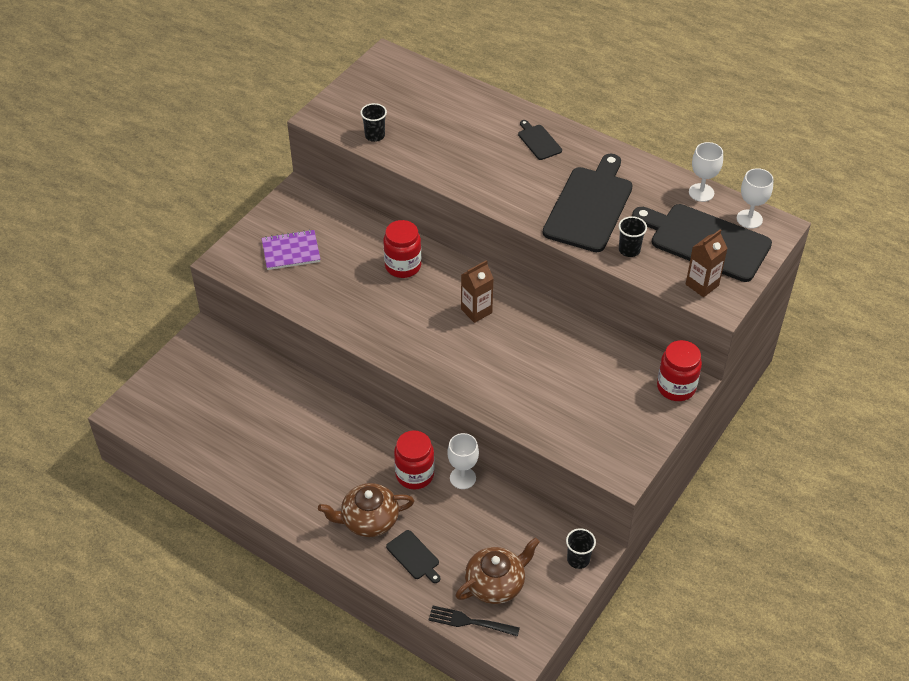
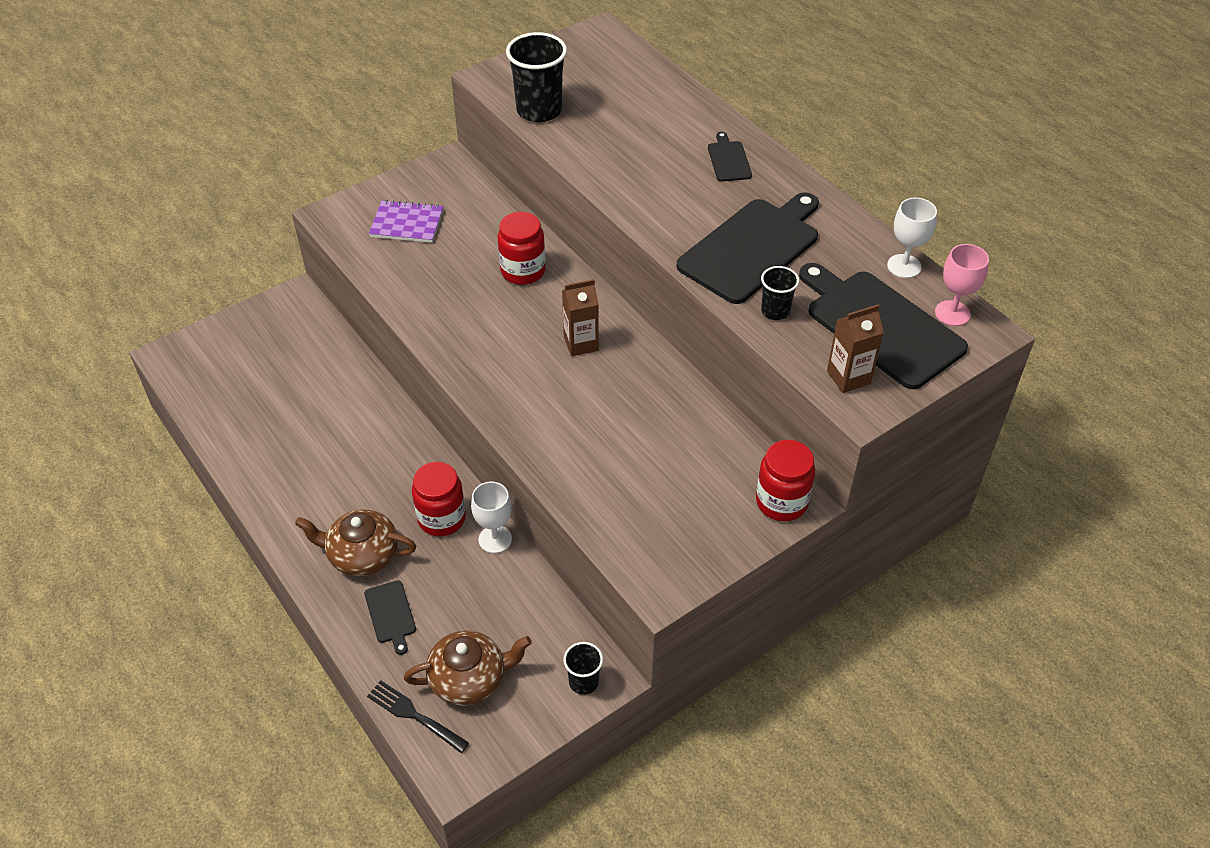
camera: 20 degrees right, 0 degrees up
black cup [360,103,387,142] -> black cup [506,32,567,122], size x1.84
white goblet [737,168,773,229] -> pink goblet [935,244,989,326]

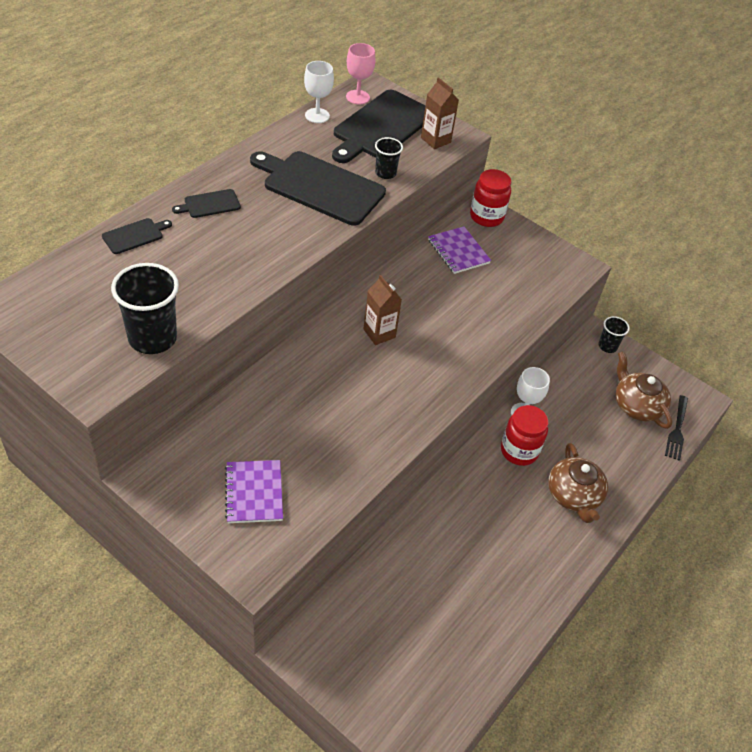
camera: 110 degrees left, 0 degrees up
black cutting board [364,580,416,655] -> black cutting board moved to [102,218,172,254]
red jar [498,212,546,285] -> none
none -> purple notebook [428,226,491,274]

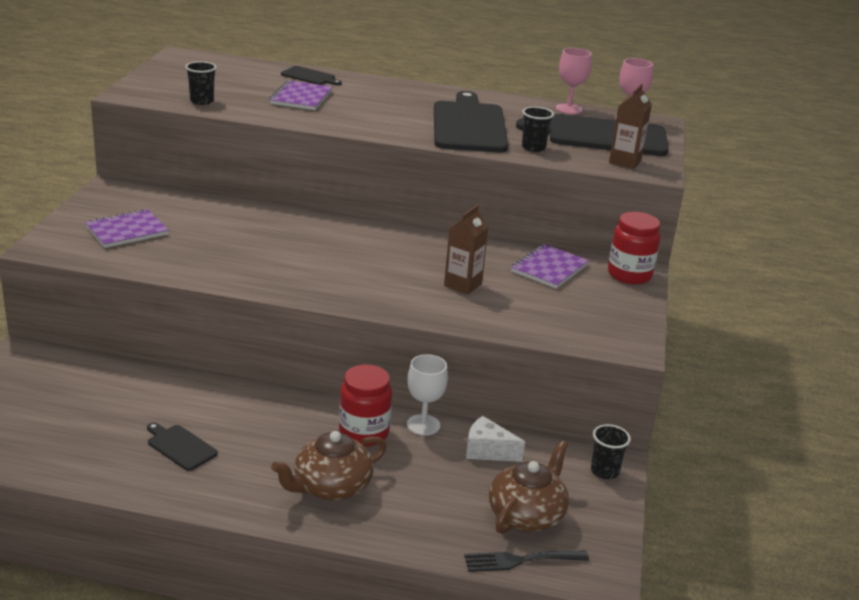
camera: 65 degrees right, 20 degrees down
black cup [111,263,179,354] -> black cup [185,61,217,105], size x0.54
black cutting board [172,189,241,218] -> black cutting board moved to [147,422,218,471]
white goblet [304,61,334,123] -> pink goblet [556,48,592,114]
brown carton [363,275,402,345] -> brown carton moved to [444,205,488,294]
none -> purple notebook [269,80,332,110]
none -> white cheese [466,416,525,462]

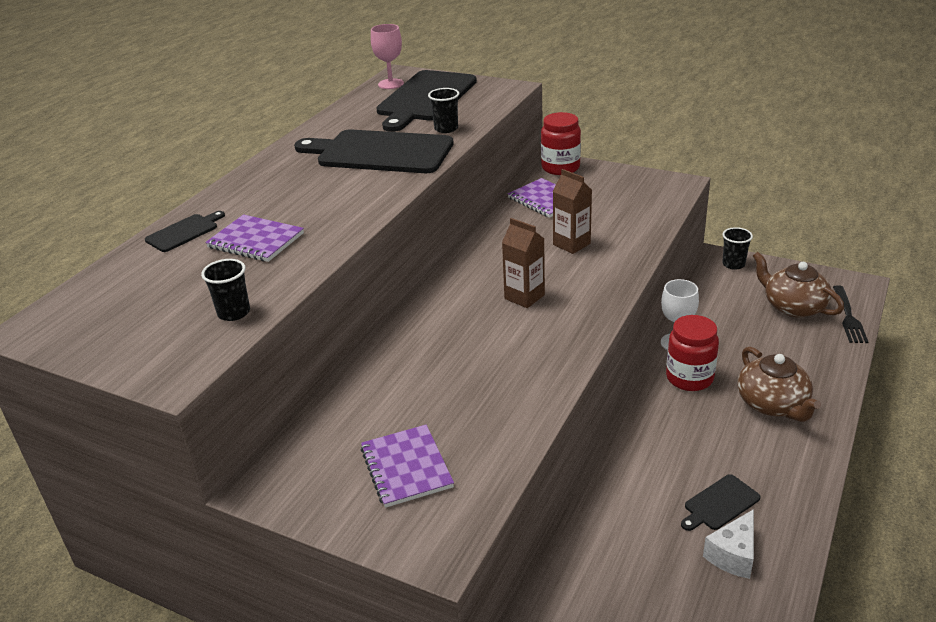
camera: 70 degrees left, 5 degrees up
white cheese [466,416,525,462] -> white cheese moved to [703,509,754,579]
pink goblet [556,48,592,114] -> none
brown carton [609,84,652,169] -> brown carton moved to [502,218,545,308]

